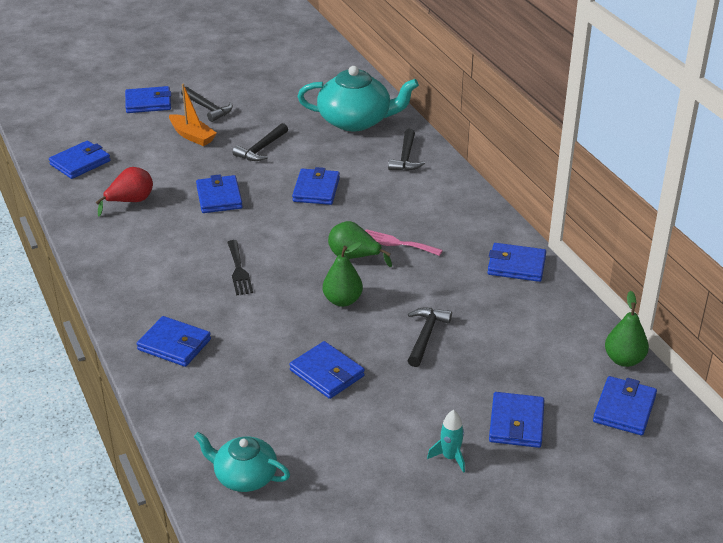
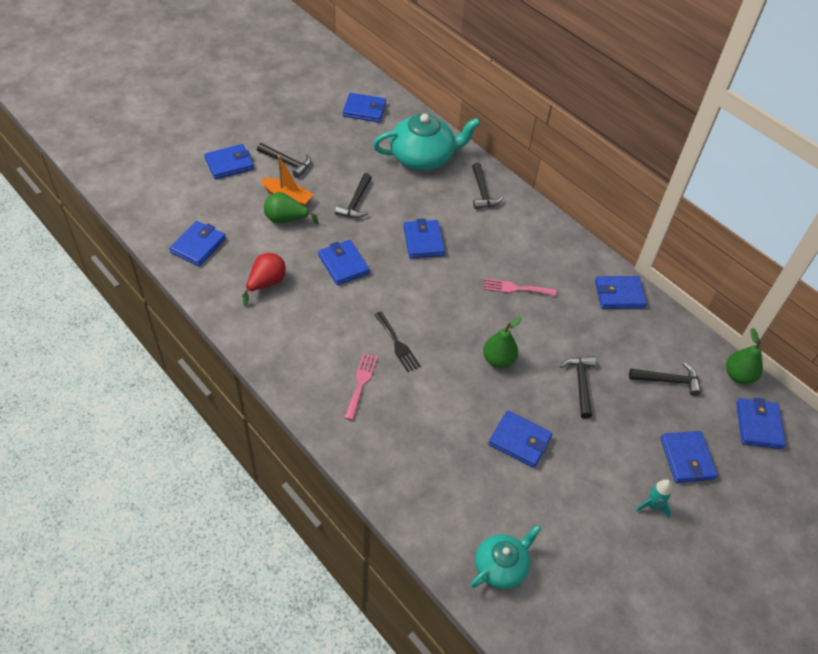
camera: 20 degrees left, 15 degrees up
blue wallet [137,316,211,367] -> blue wallet moved to [343,93,386,122]
turquoise teapot [194,432,290,492] -> turquoise teapot turned 135 degrees clockwise [471,525,541,589]
green pear [328,221,392,267] -> green pear moved to [264,192,319,225]
none -> pink fork [344,353,378,420]
none -> black hammer [629,362,701,396]

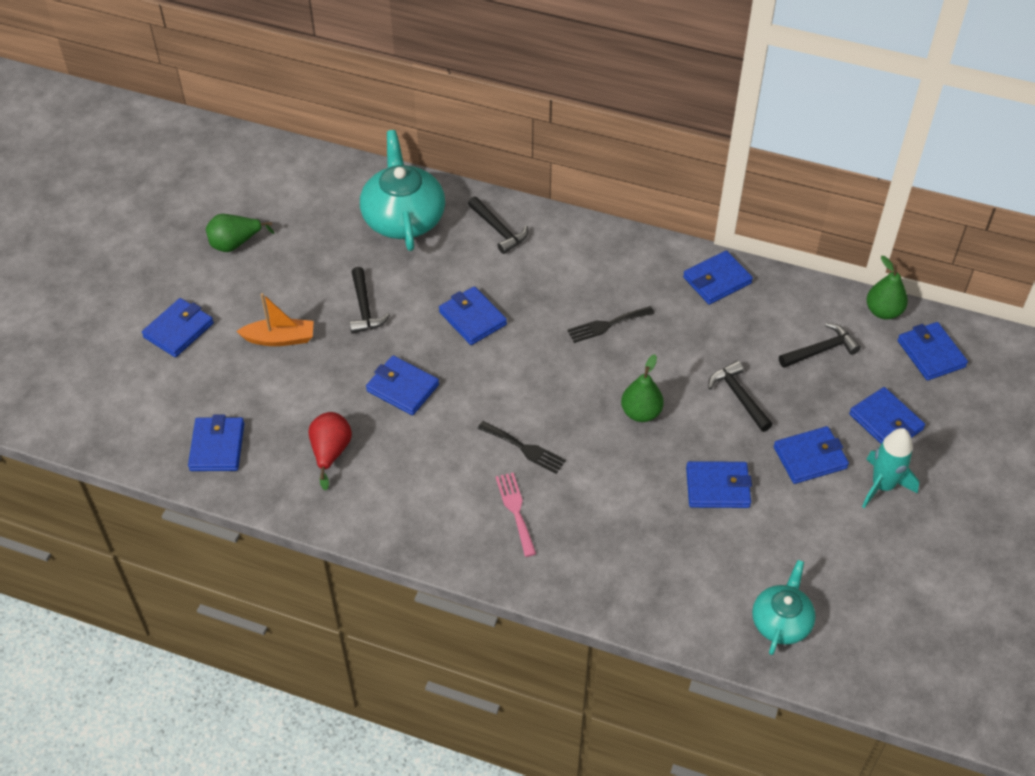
camera: 25 degrees left, 0 degrees up
black hammer [257,143,311,178] -> none
green pear [264,192,319,225] -> green pear moved to [206,214,274,252]
blue wallet [343,93,386,122] -> blue wallet moved to [774,426,849,484]
turquoise teapot [373,114,481,171] -> turquoise teapot turned 60 degrees counterclockwise [360,130,445,251]
pink fork [483,278,556,296] -> black fork [567,306,655,343]
turquoise rocket [635,479,672,519] -> turquoise rocket [862,428,919,508], size x1.59

